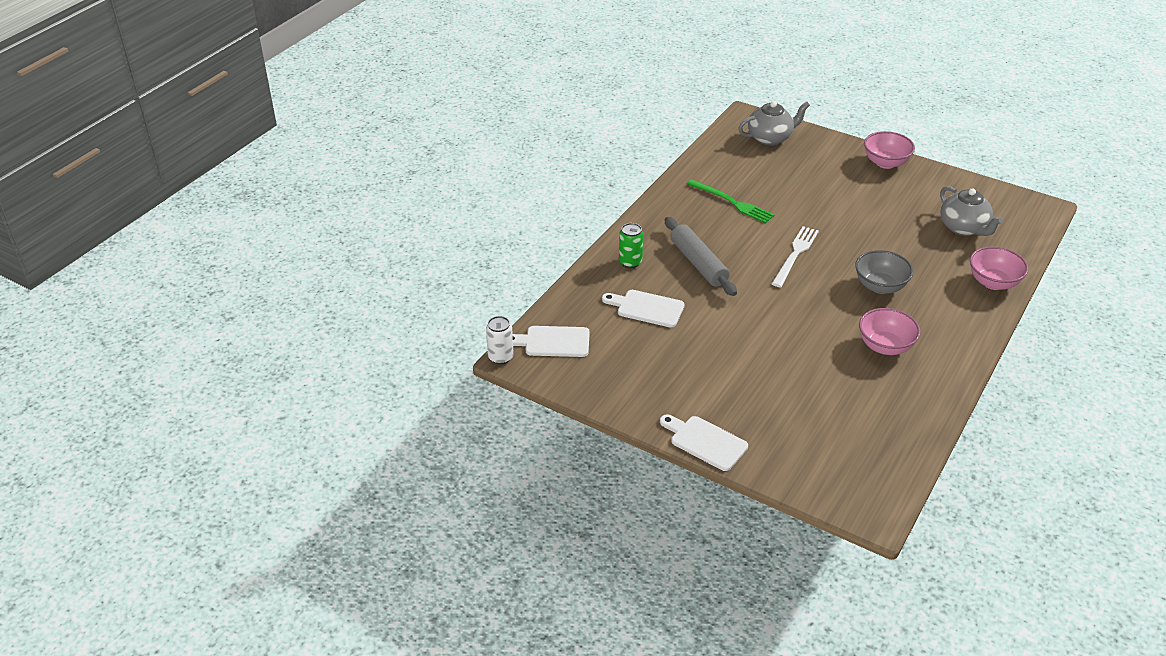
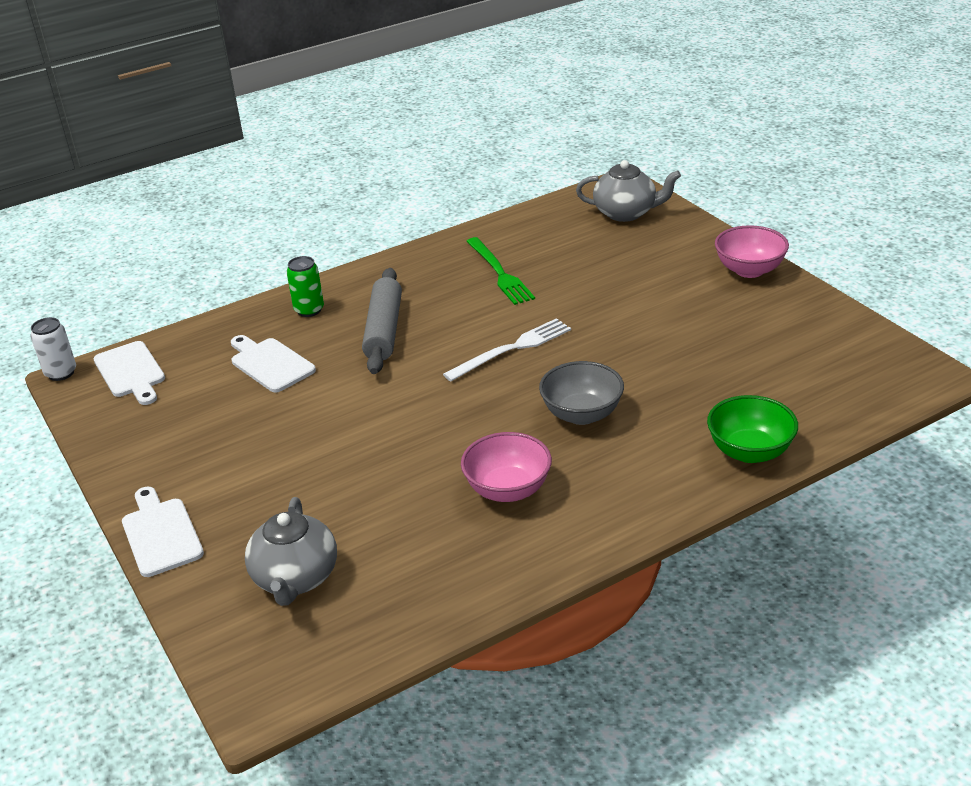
camera: 30 degrees right, 5 degrees down
white cutting board [513,326,590,357] -> white cutting board turned 150 degrees counterclockwise [93,341,165,405]
grey teapot [940,186,1003,236] -> grey teapot moved to [245,497,337,606]
pink bowl [970,246,1028,290] -> green bowl [707,395,798,463]

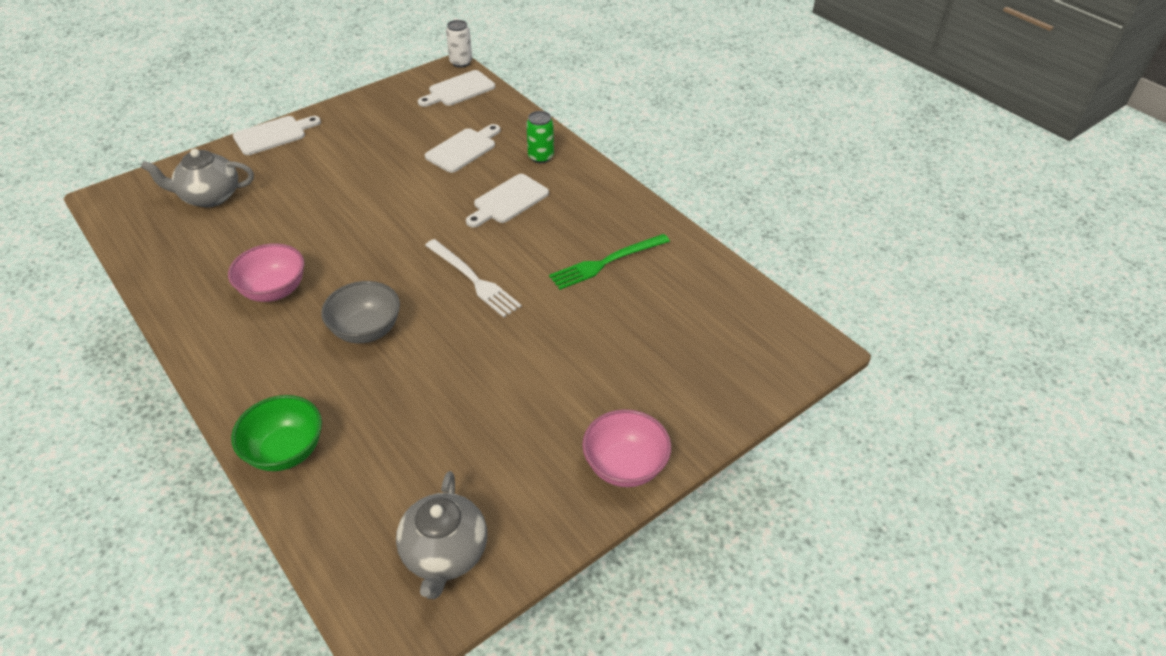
camera: 80 degrees right, 10 degrees up
grey rolling pin [362,268,402,374] -> white cutting board [466,174,549,227]
grey teapot [576,160,681,222] -> grey teapot moved to [396,471,487,599]

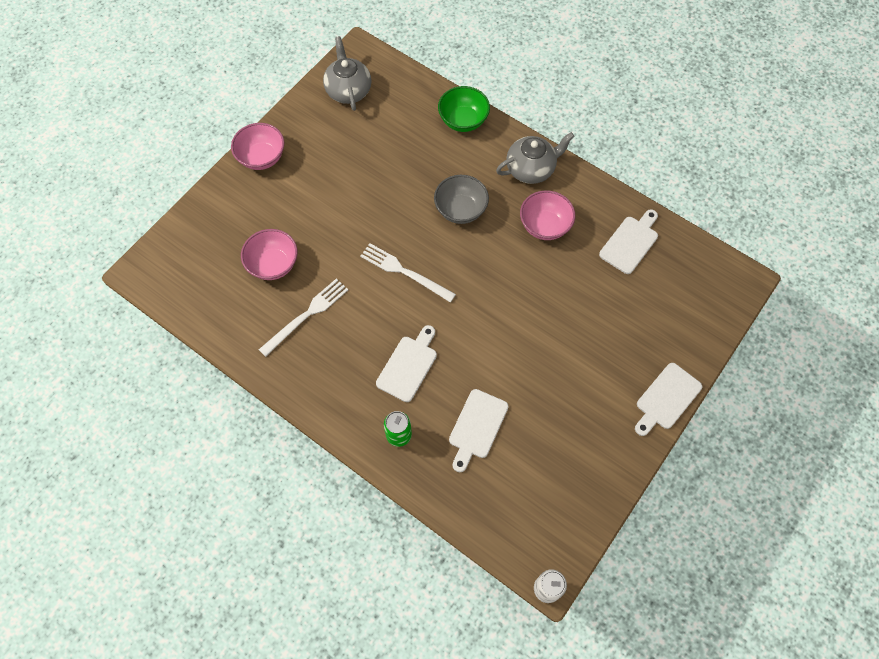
camera: 165 degrees right, 20 degrees up
grey teapot [141,149,254,207] -> grey teapot moved to [496,132,575,184]
white cutting board [418,70,495,107] -> white cutting board moved to [599,209,658,274]
green fork [549,234,670,290] -> white fork [259,278,348,357]
none -> pink bowl [241,229,298,280]

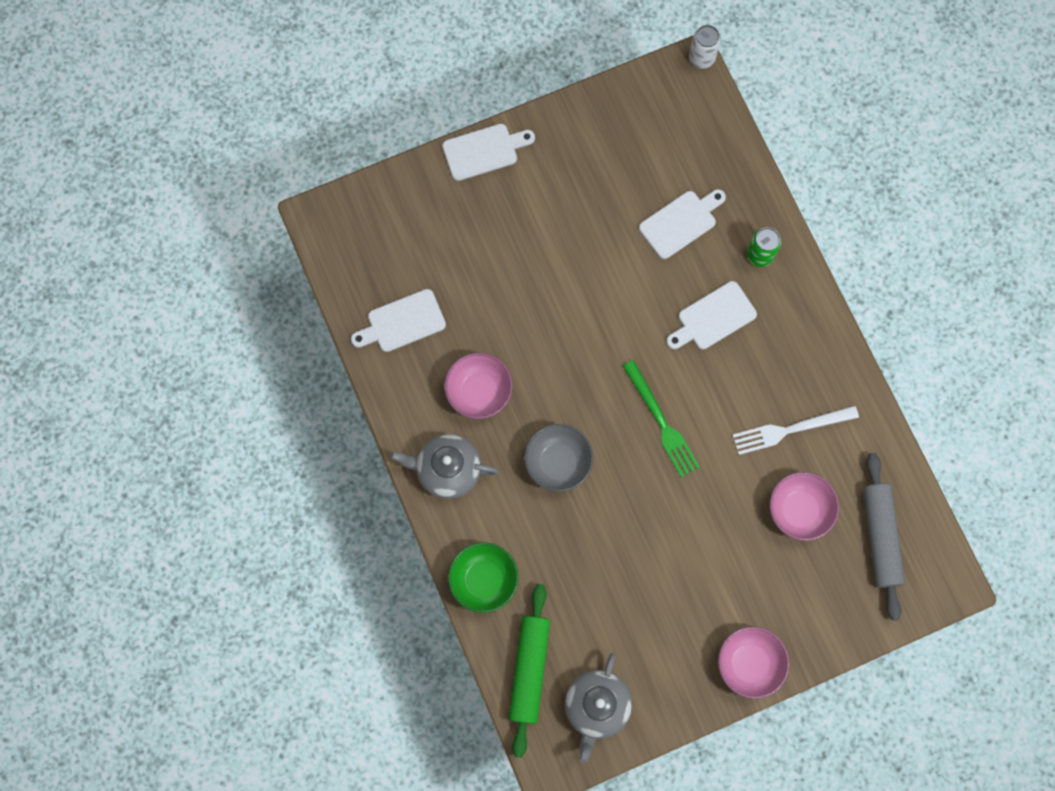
camera: 150 degrees left, 10 degrees up
white fork [360,243,456,303] -> green fork [623,360,700,477]
none -> green rolling pin [509,584,550,758]
none -> grey rolling pin [863,453,905,620]

